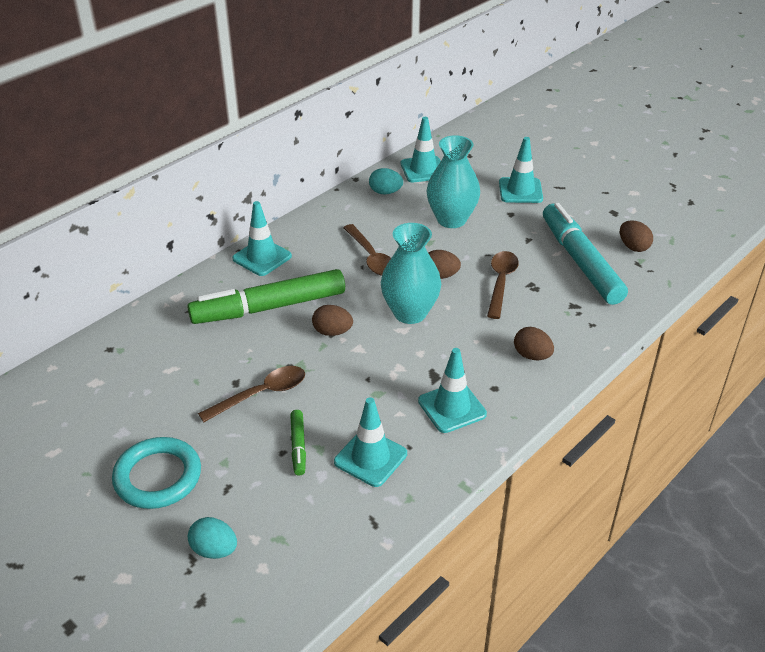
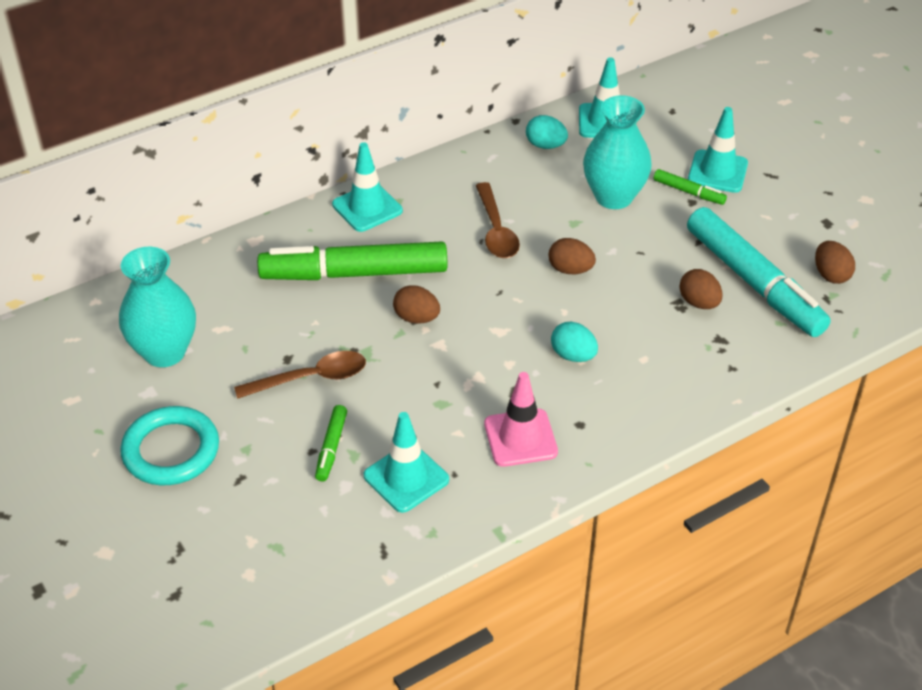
camera: 15 degrees right, 5 degrees up
turquoise egg [188,517,237,559] -> turquoise egg moved to [551,322,598,362]
turquoise vase [381,223,441,324] -> turquoise vase moved to [119,247,196,367]
turquoise traffic cone [418,348,487,433] -> pink traffic cone [484,372,558,467]
brown spoon [487,251,519,319] -> none
brown egg [514,327,554,360] -> brown egg moved to [679,269,723,309]
turquoise marker [543,203,628,305] -> turquoise marker turned 150 degrees clockwise [687,207,831,337]
none -> green marker [654,169,727,205]

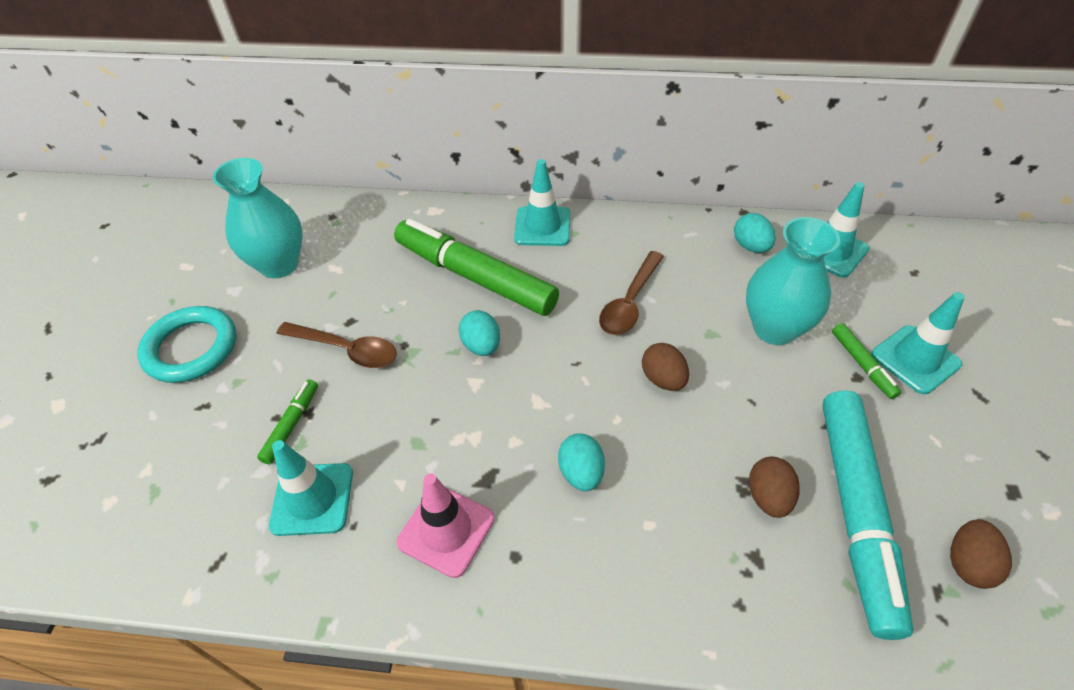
camera: 40 degrees right, 5 degrees up
green marker [315,405,347,481] -> green marker turned 150 degrees clockwise [257,379,318,464]
brown egg [393,285,440,324] -> turquoise egg [459,310,500,356]

